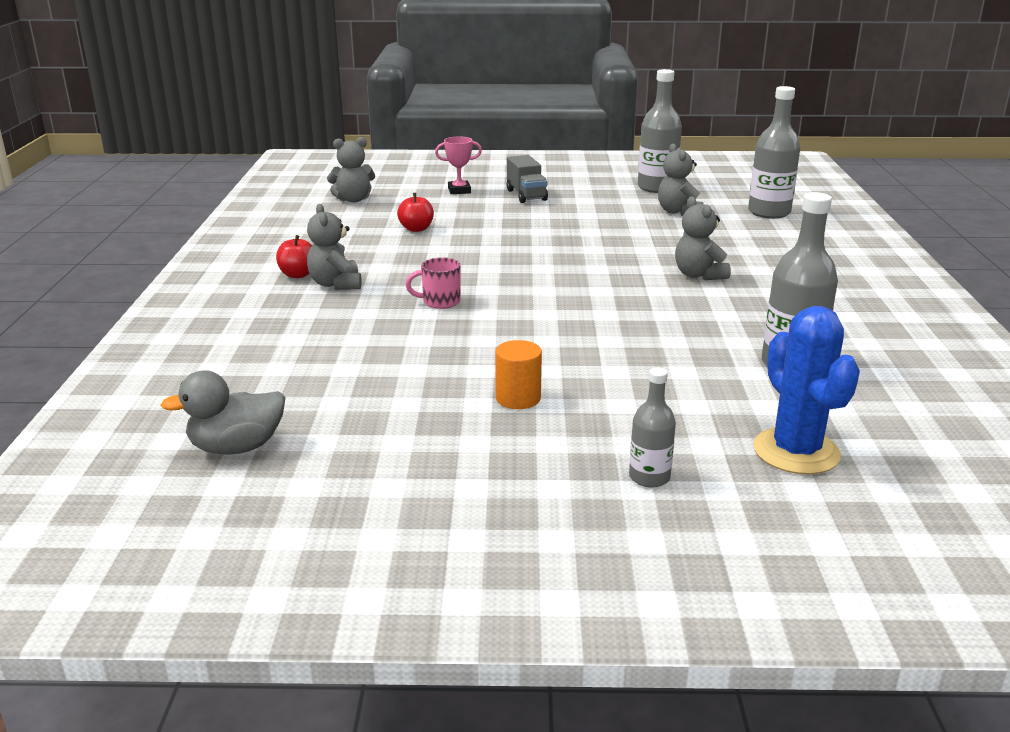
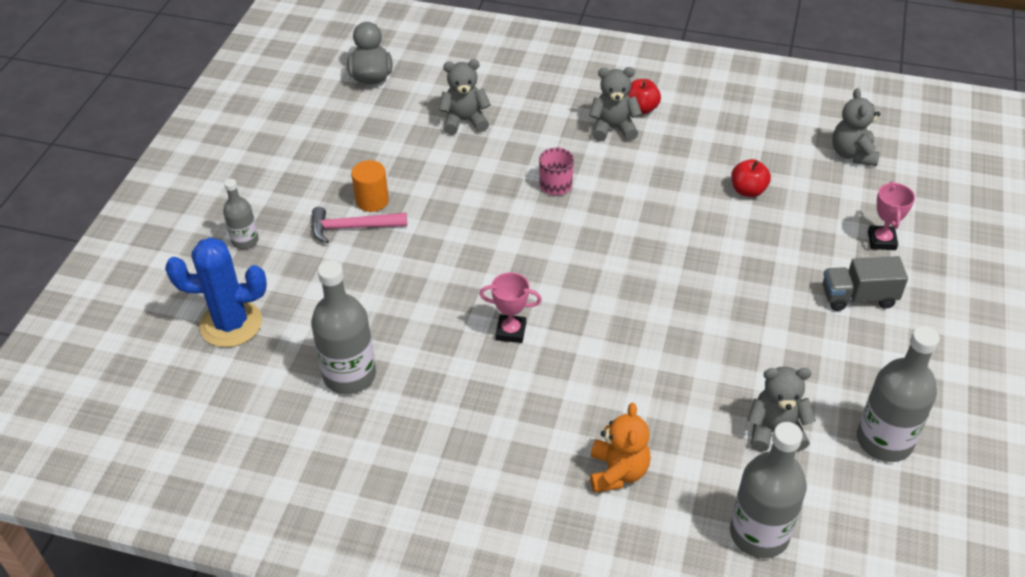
camera: 105 degrees right, 20 degrees up
grey teddy bear [675,197,731,280] -> grey teddy bear moved to [439,59,491,135]
none -> pink hammer [312,207,407,244]
none -> pink trophy [479,272,542,343]
none -> orange teddy bear [590,403,651,493]

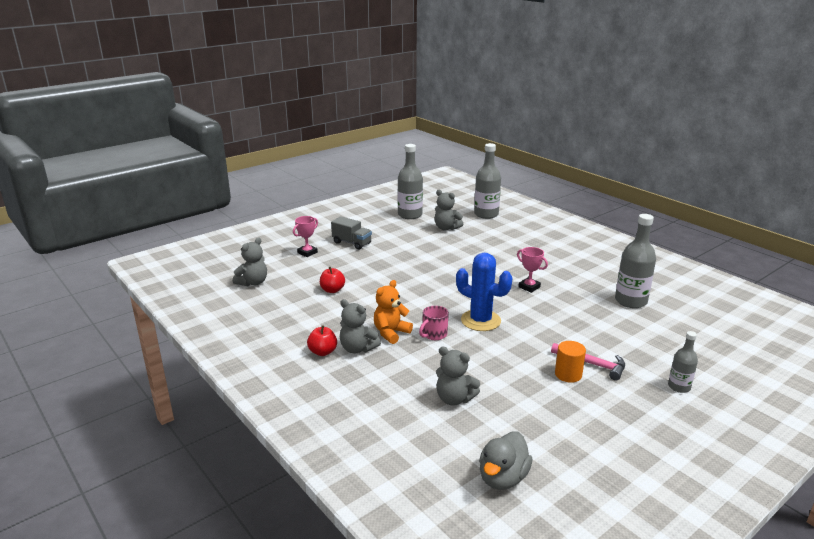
camera: 145 degrees left, 20 degrees down
blue cactus [165,237,267,347] -> blue cactus moved to [456,253,512,331]
orange teddy bear [590,403,651,493] -> orange teddy bear moved to [374,280,413,344]

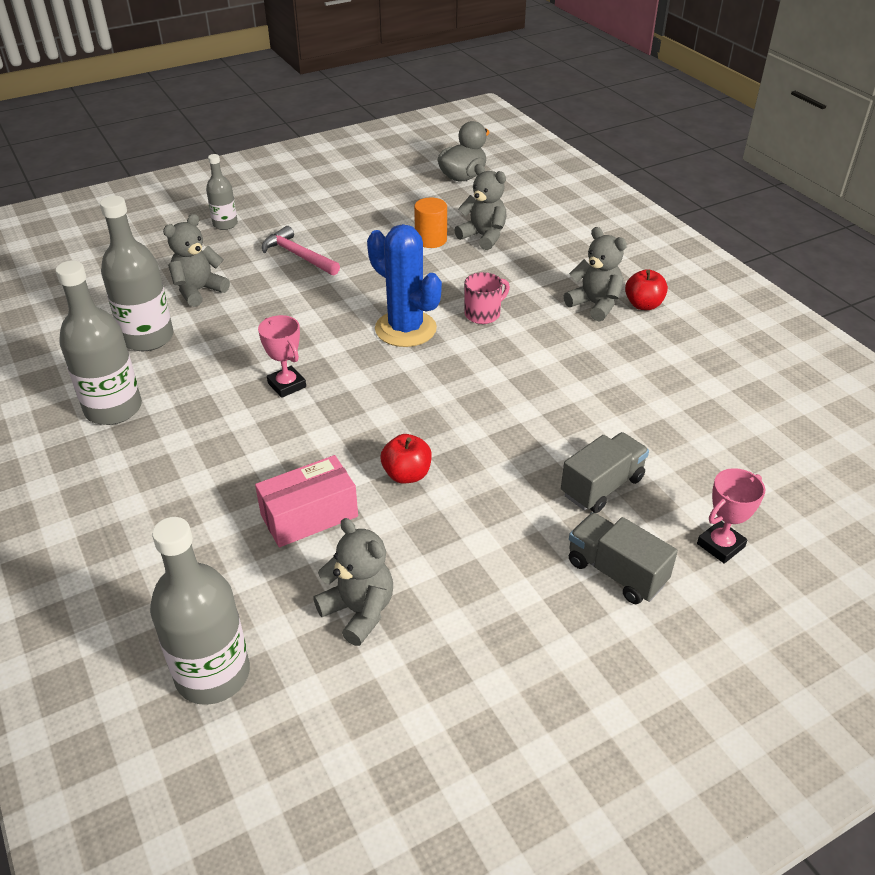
camera: 170 degrees left, 15 degrees up
grey teddy bear [233,237,267,286] -> grey teddy bear moved to [163,214,230,307]
red apple [320,267,345,293] -> red apple moved to [381,434,432,484]
orange teddy bear [374,280,413,344] -> none
grey bottle [398,144,423,219] -> grey bottle moved to [56,261,142,425]
orange cylinder [555,341,586,383] -> orange cylinder moved to [414,198,447,248]
none -> pink box [255,455,358,547]
none -> grey truck [561,432,649,513]

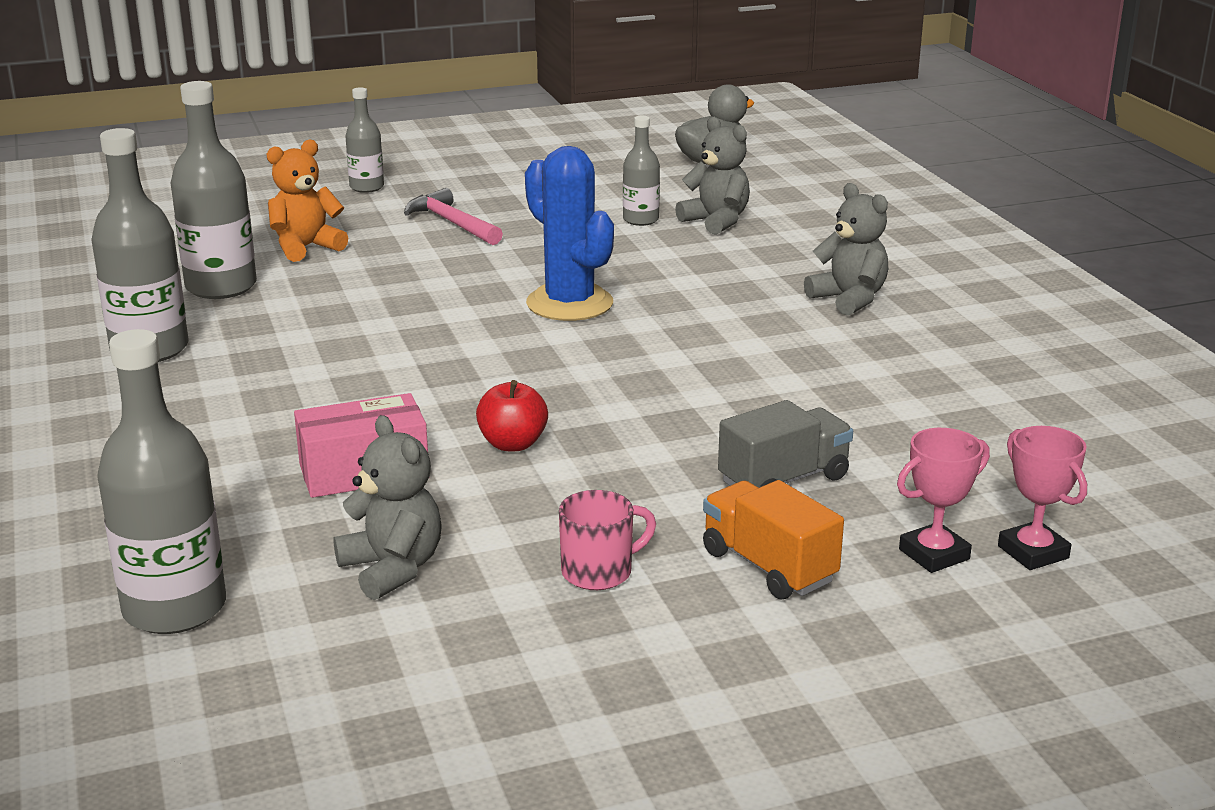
camera: 10 degrees right, 15 degrees down
grey teddy bear [163,214,230,307] -> orange teddy bear [267,140,348,262]
pink trophy [258,315,306,398] -> pink trophy moved to [998,426,1087,570]
orange cylinder [414,198,447,248] -> grey bottle [623,116,660,226]
pink mug [464,272,510,324] -> pink mug moved to [559,490,656,590]
grey truck [569,512,678,604] -> orange truck [703,480,844,599]
red apple [625,269,668,310] -> none

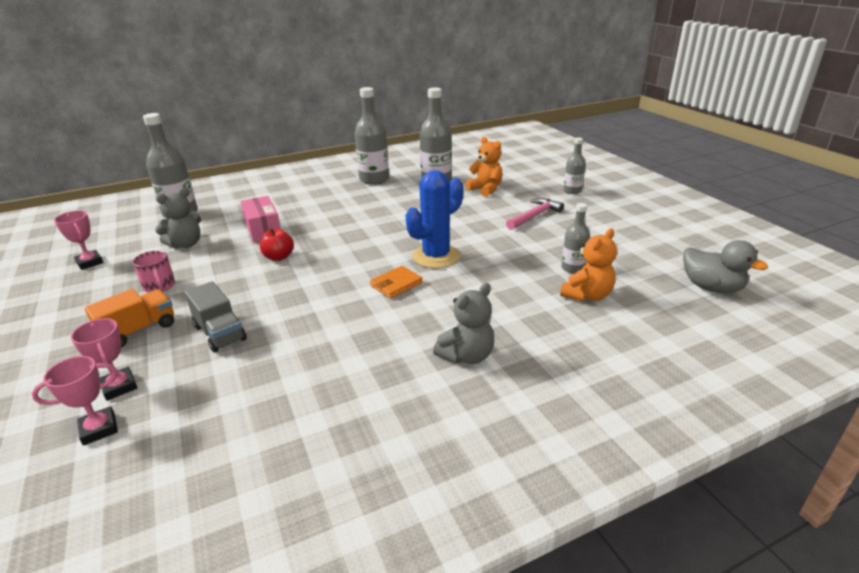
camera: 85 degrees right, 5 degrees up
grey teddy bear [675,117,750,235] -> orange teddy bear [560,228,617,302]
none -> pink trophy [54,210,104,270]
none -> orange wallet [370,266,423,299]

